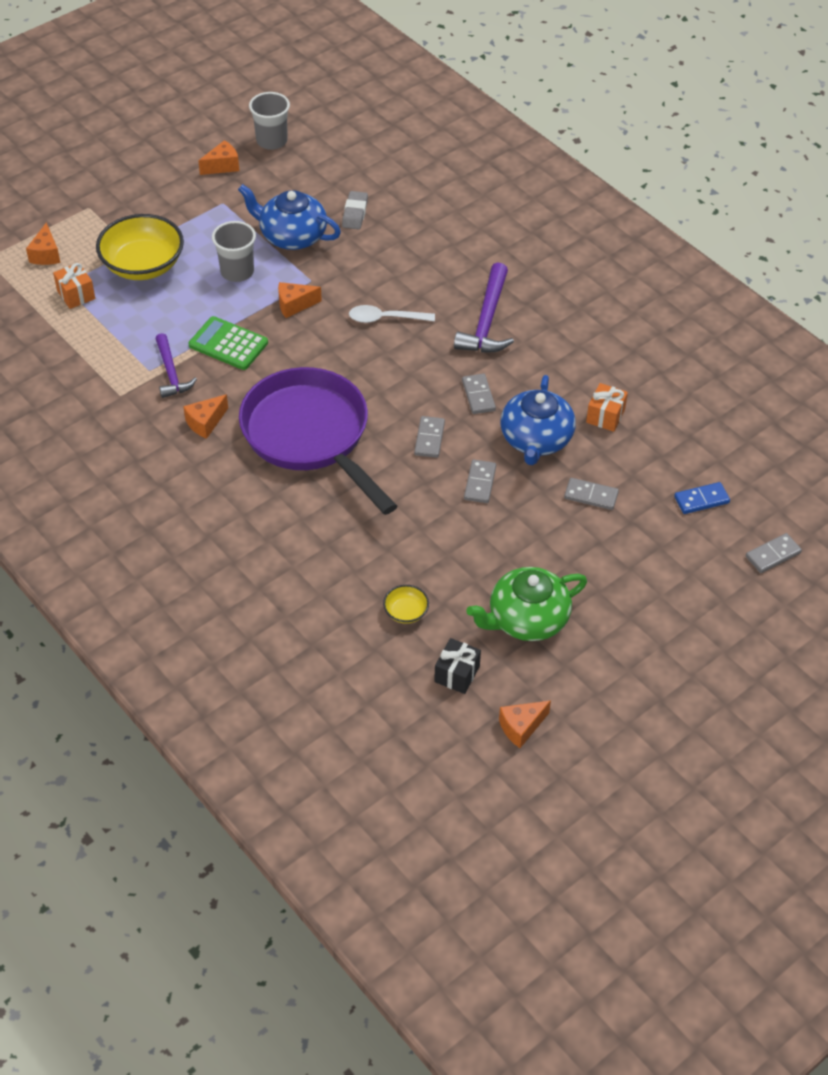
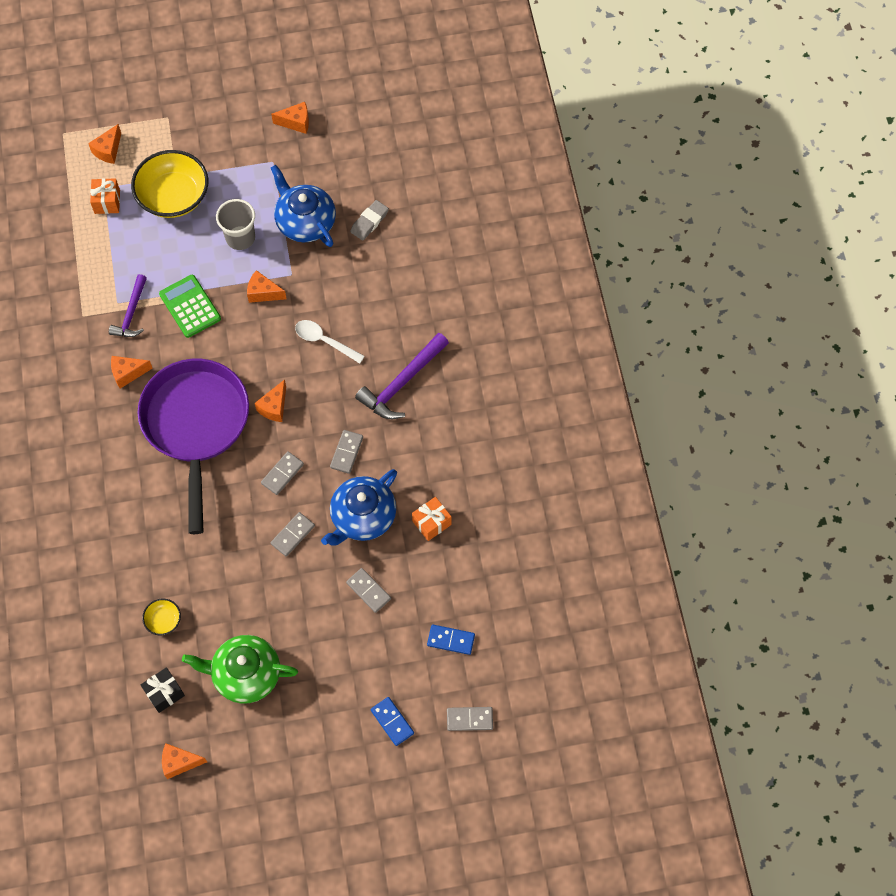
camera: 30 degrees right, 15 degrees up
grey cup [249,92,290,150] -> none
none -> orange cheese [255,379,286,422]
none -> blue domino [371,697,414,746]

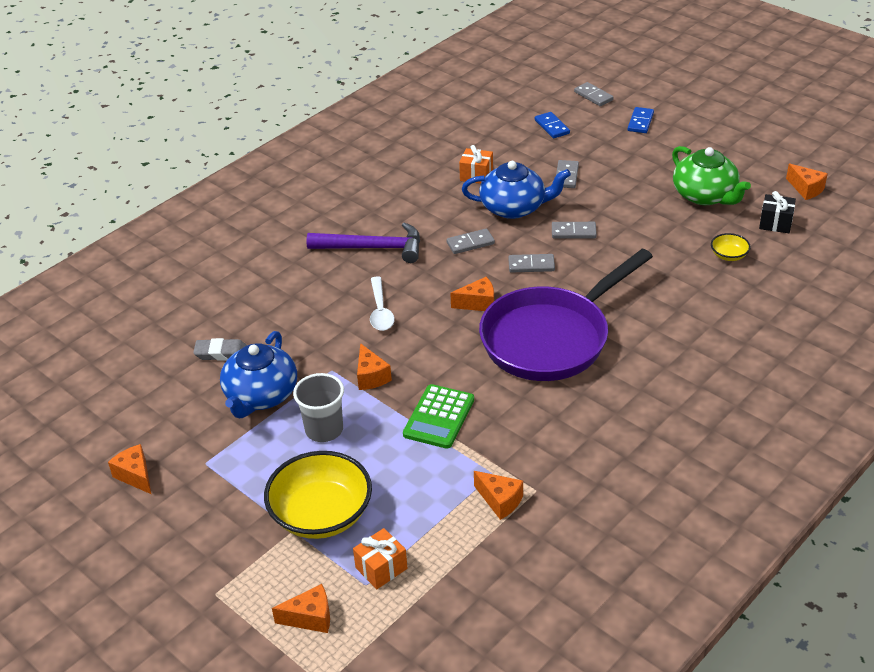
camera: 125 degrees left, 25 degrees down
purple hammer [109,274,147,337] -> none
orange cheese [111,356,153,389] -> orange cheese moved to [474,471,523,520]

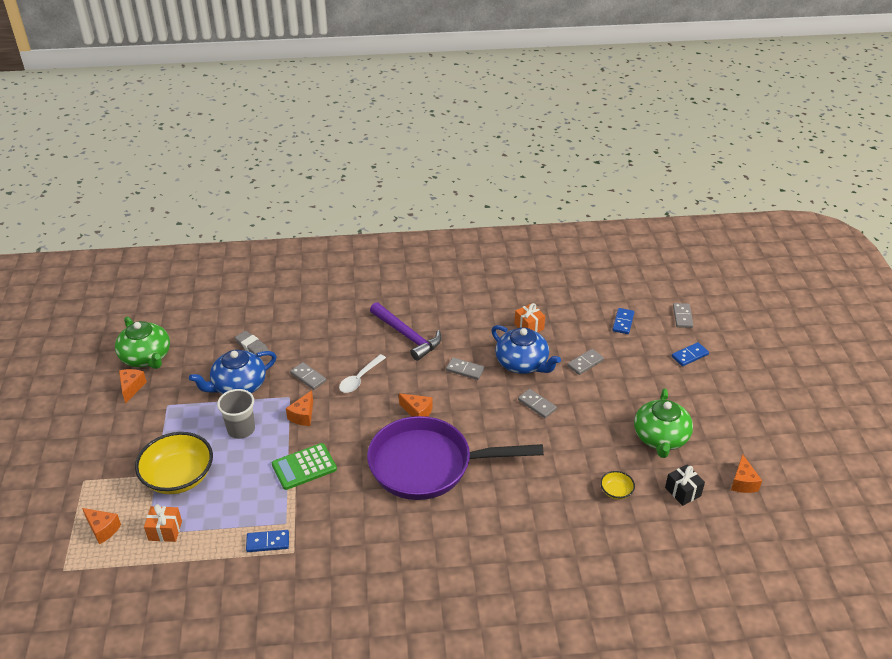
camera: 40 degrees right, 0 degrees up
orange cheese [474,471,523,520] -> blue domino [246,530,289,552]
grey domino [508,254,555,273] -> grey domino moved to [290,362,326,390]
none -> green teapot [115,317,170,369]

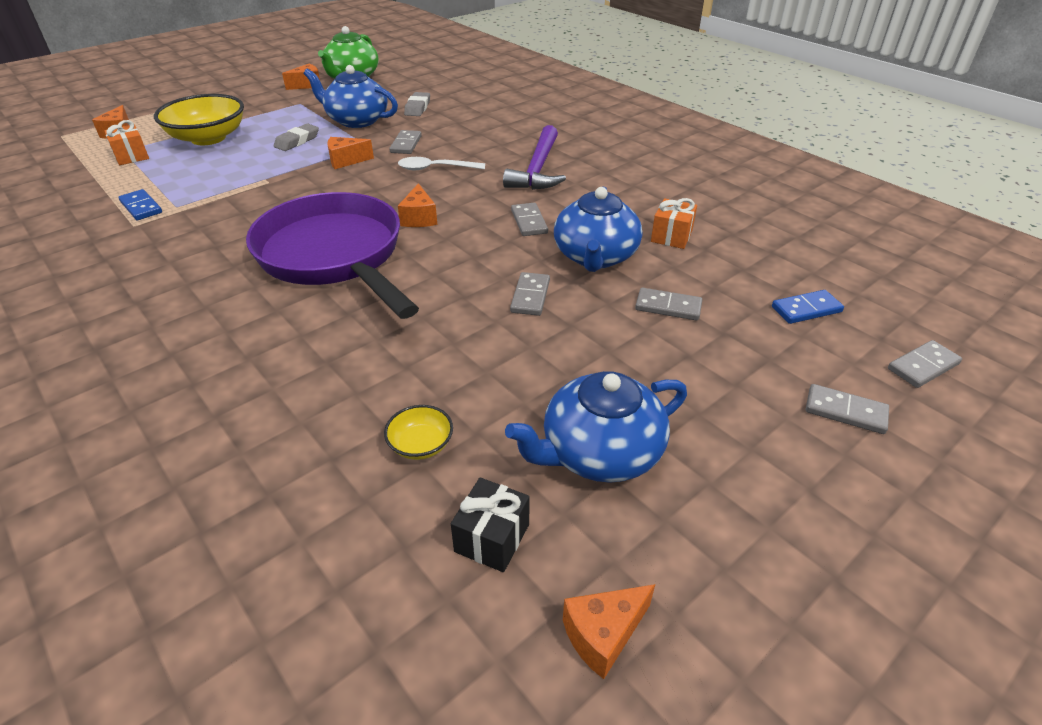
camera: 55 degrees right, 0 degrees up
grey cup [217,389,255,439] -> grey eraser [274,124,319,151]
green calculator [272,443,337,490] -> none
green teapot [634,389,693,458] -> blue teapot [505,371,687,483]
blue domino [672,342,709,366] -> grey domino [806,384,889,434]

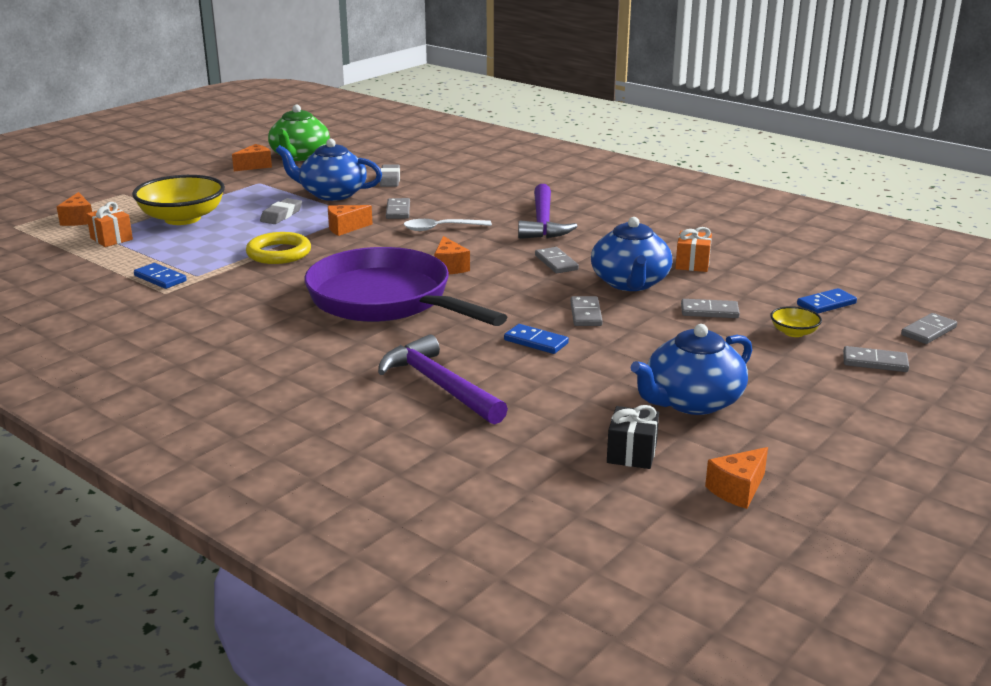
camera: 10 degrees left, 15 degrees down
yellow bowl [384,405,453,460] -> yellow bowl moved to [770,306,822,337]
none -> yellow ring [246,232,311,264]
none -> purple hammer [378,335,508,425]
none -> blue domino [504,324,569,354]

